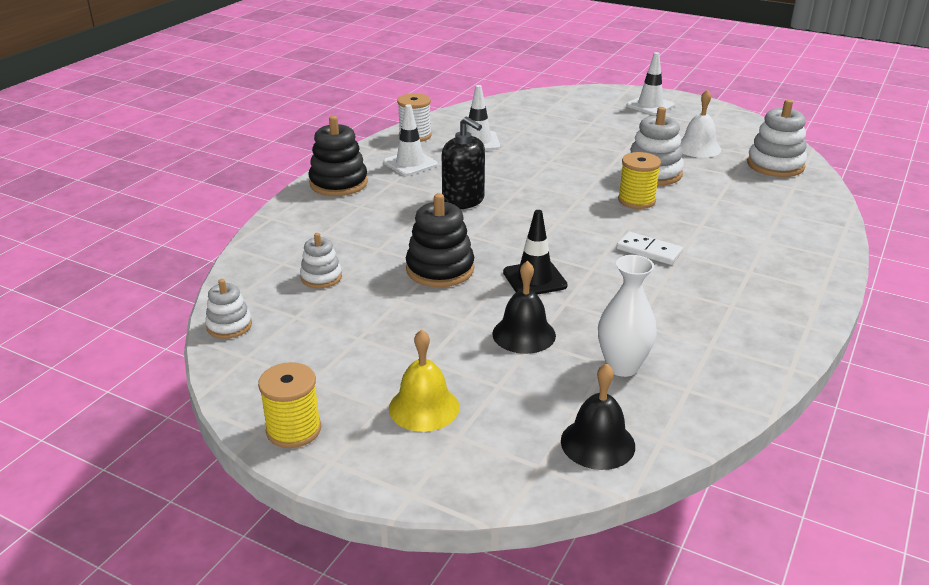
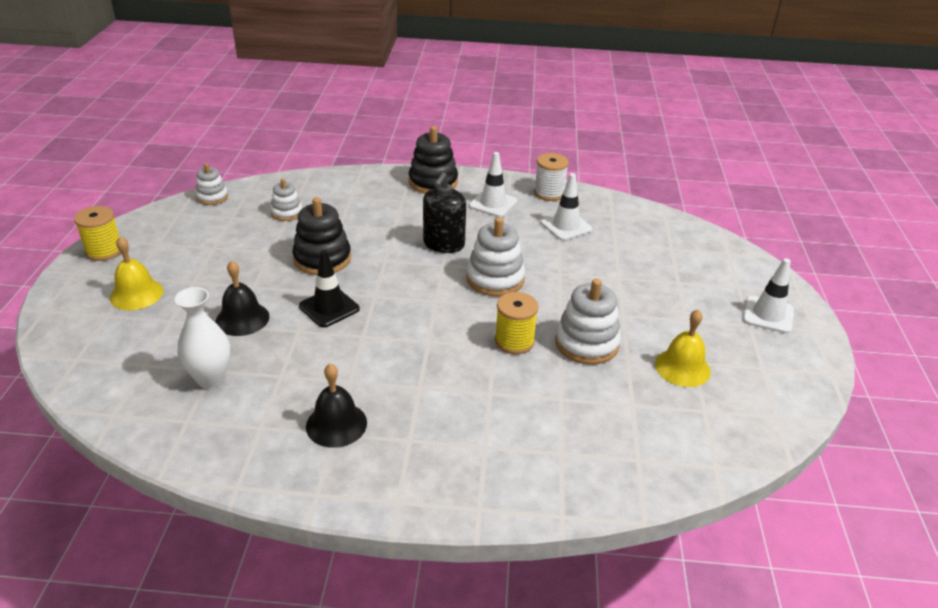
camera: 65 degrees right, 5 degrees up
black bell [561,363,635,470] -> black bell moved to [306,364,367,448]
white domino [616,232,683,265] -> none
white bell [680,89,721,158] -> yellow bell [655,309,711,387]
white stacking toy [747,99,807,177] -> white stacking toy moved to [466,217,525,297]

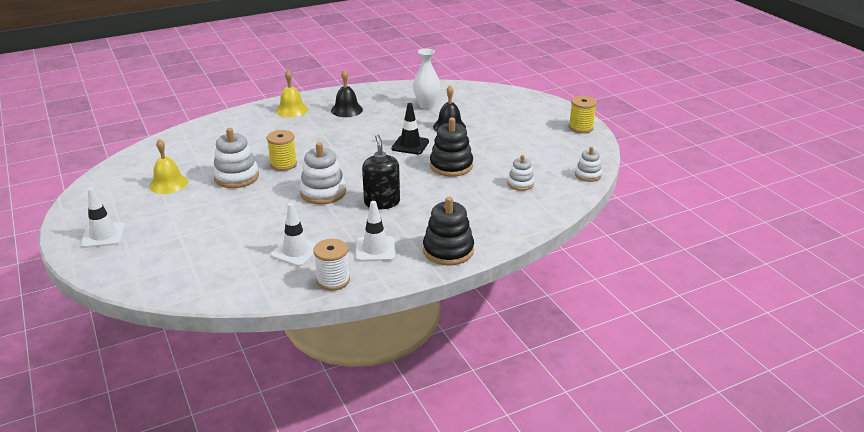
camera: 150 degrees right, 5 degrees down
yellow bell [110,236,164,310] -> yellow bell moved to [276,70,308,117]

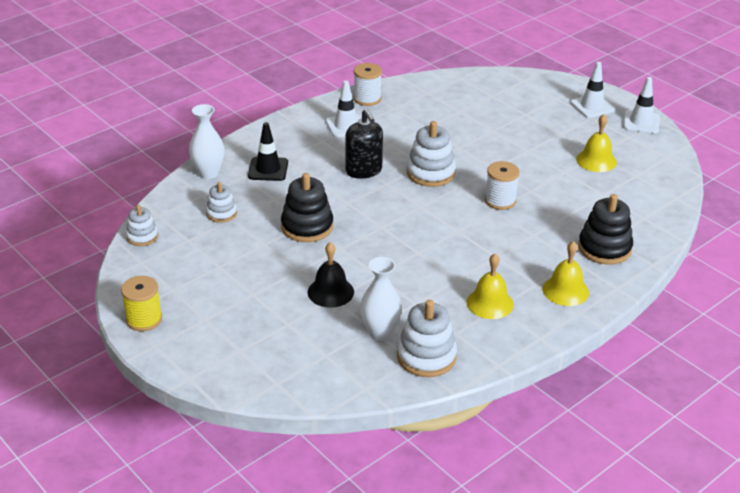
camera: 165 degrees right, 5 degrees up
white stacking toy [213,128,259,188] -> white stacking toy moved to [397,300,457,377]
yellow spool [267,130,297,171] -> white spool [485,161,520,210]
white traffic cone [271,203,317,267] -> white traffic cone moved to [623,77,660,133]
black bell [331,70,363,117] -> yellow bell [467,254,514,319]
black traffic cone [392,103,429,154] -> black traffic cone moved to [248,122,288,181]
black stacking toy [423,197,474,265] -> black stacking toy moved to [578,194,633,265]
none -> white vase [189,104,225,179]

